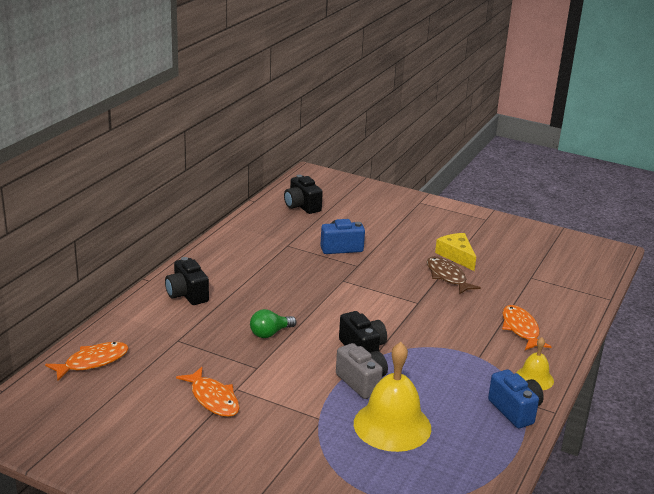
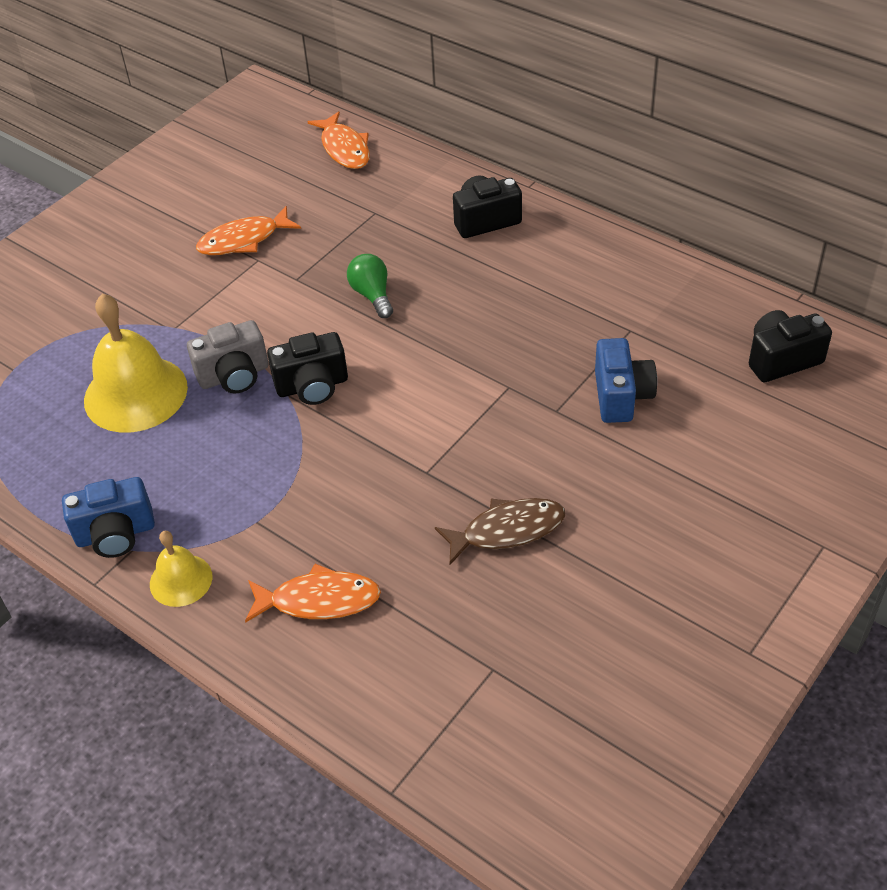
camera: 105 degrees right, 20 degrees up
yellow cheese [435,233,476,271] -> none

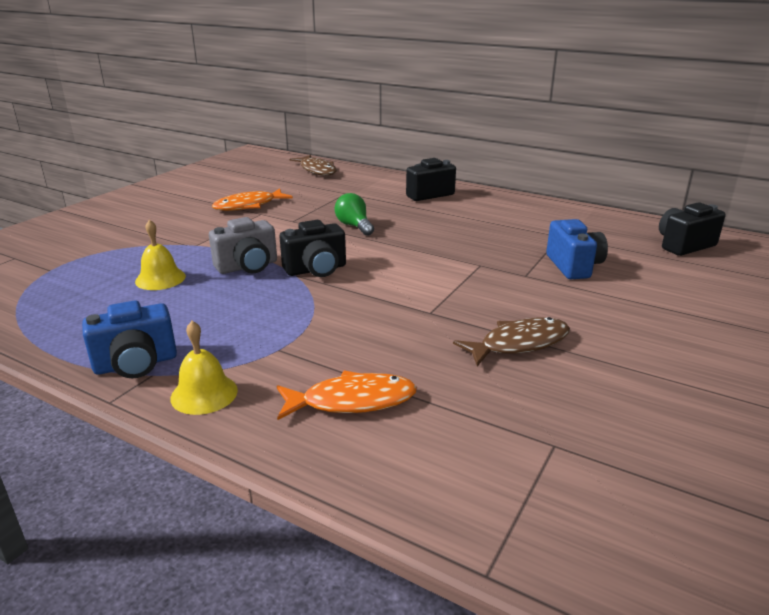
camera: 10 degrees left, 20 degrees down
yellow bell [84,294,188,433] -> yellow bell [135,220,186,290], size x0.54
orange fish [308,111,370,169] -> brown fish [289,155,337,176]

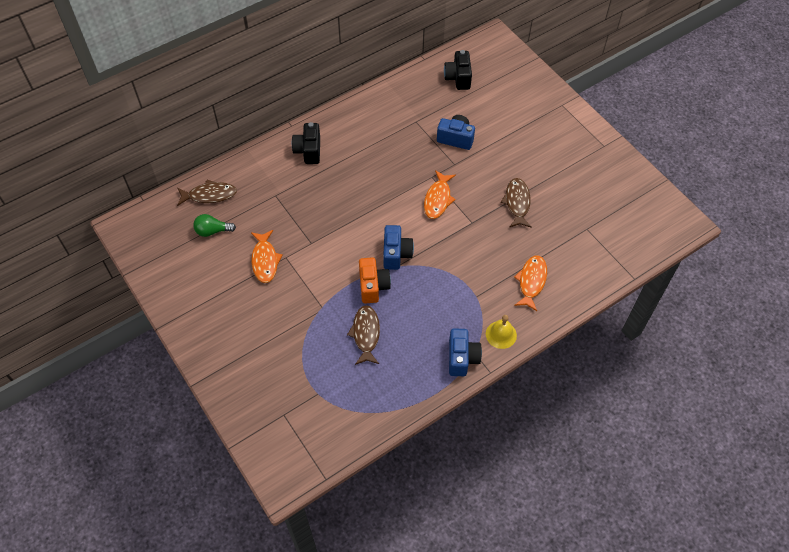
camera: 65 degrees left, 30 degrees up
yellow bell [135,220,186,290] -> brown fish [347,305,380,365]
grey camera [209,217,277,274] -> orange camera [359,257,391,304]
black camera [279,220,346,277] -> blue camera [383,225,414,270]
green light bulb [334,193,374,236] -> green light bulb moved to [193,214,236,237]
none -> orange fish [424,170,456,219]

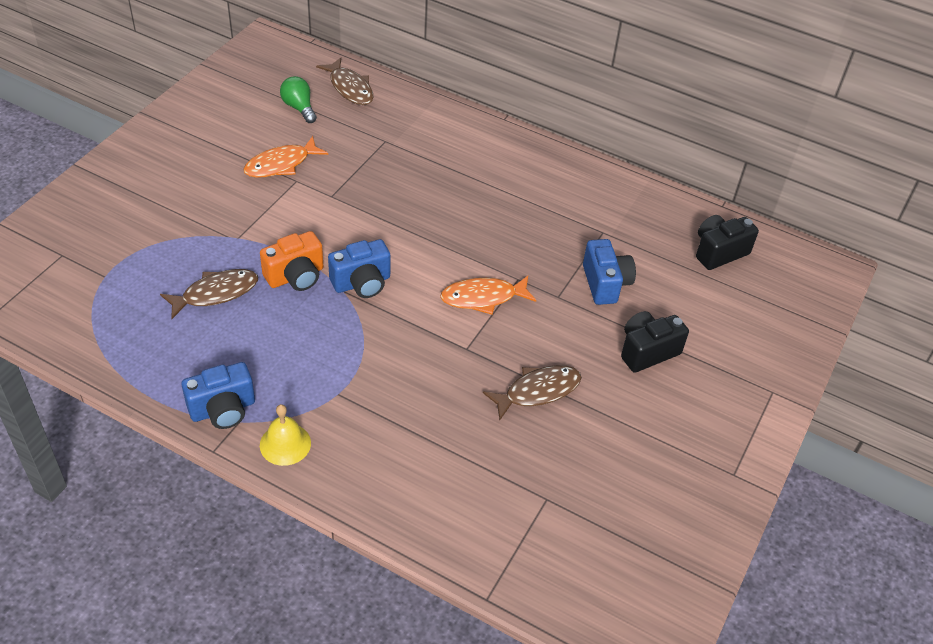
camera: 60 degrees right, 10 degrees down
black camera [292,122,320,164] -> black camera moved to [621,311,689,373]
orange fish [514,255,547,311] -> none

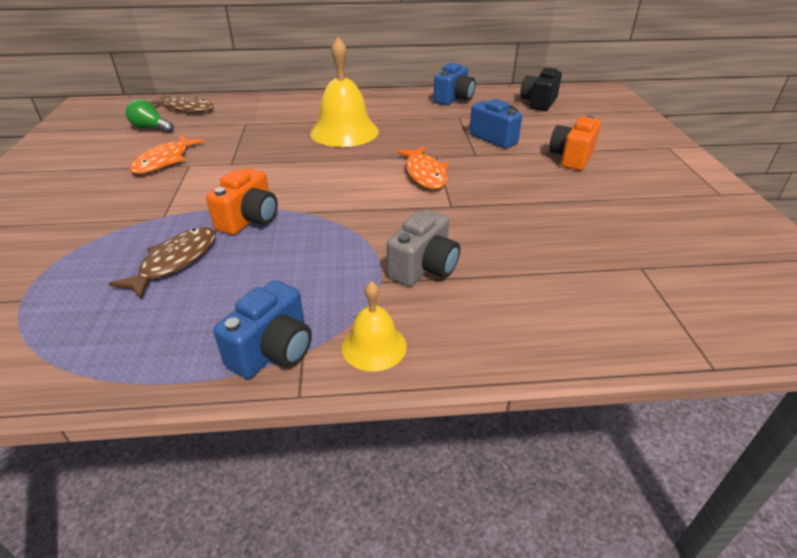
camera: 30 degrees left, 10 degrees down
blue camera [328,239,391,298] -> blue camera moved to [433,63,476,105]
orange fish [440,276,536,315] -> orange fish turned 60 degrees counterclockwise [397,147,449,189]
brown fish [483,365,582,420] -> none
black camera [621,311,689,373] -> orange camera [549,115,601,171]
none -> yellow bell [310,37,379,147]
none -> grey camera [387,209,460,286]

